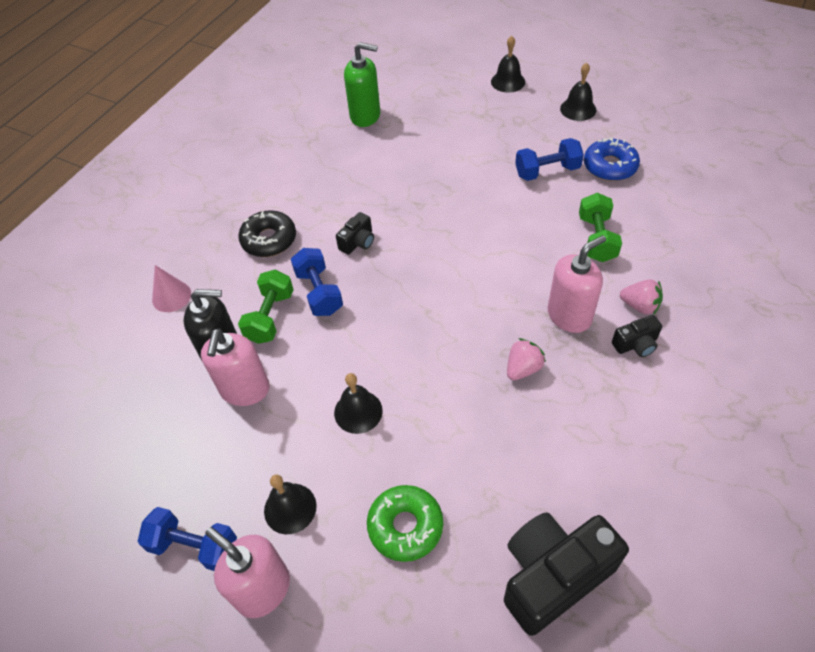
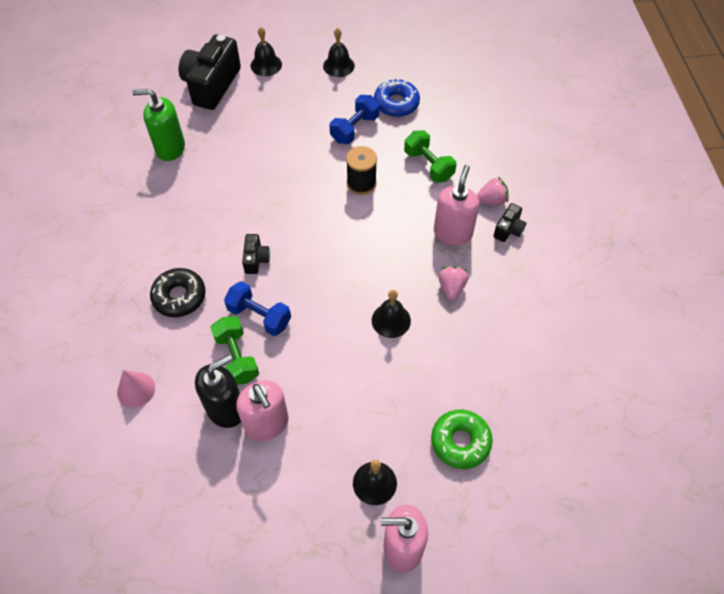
camera: 40 degrees left, 5 degrees up
blue dumbbell [138,507,237,571] -> none
black bell [334,373,383,434] -> black bell moved to [372,290,411,338]
green soap dispenser [344,42,380,127] -> green soap dispenser turned 150 degrees counterclockwise [132,89,185,161]
black camera [504,512,629,636] -> black camera moved to [179,35,241,110]
none -> black spool [346,146,377,195]

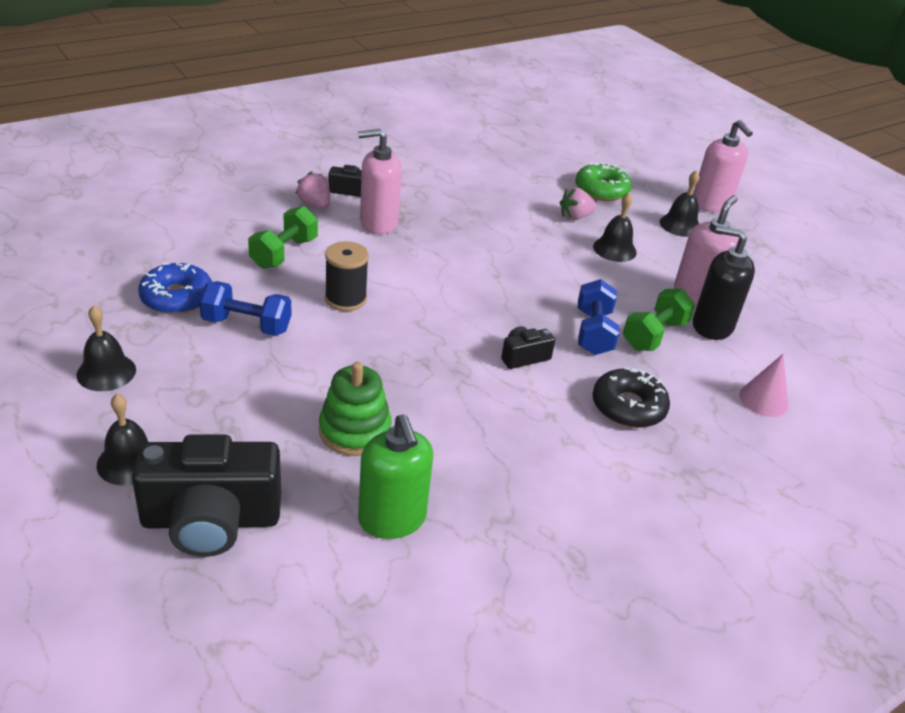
camera: 120 degrees left, 20 degrees down
black bell [372,290,411,338] -> black bell moved to [593,193,637,262]
pink strawberry [438,266,468,301] -> pink strawberry moved to [560,188,597,220]
none -> green stacking toy [319,362,392,456]

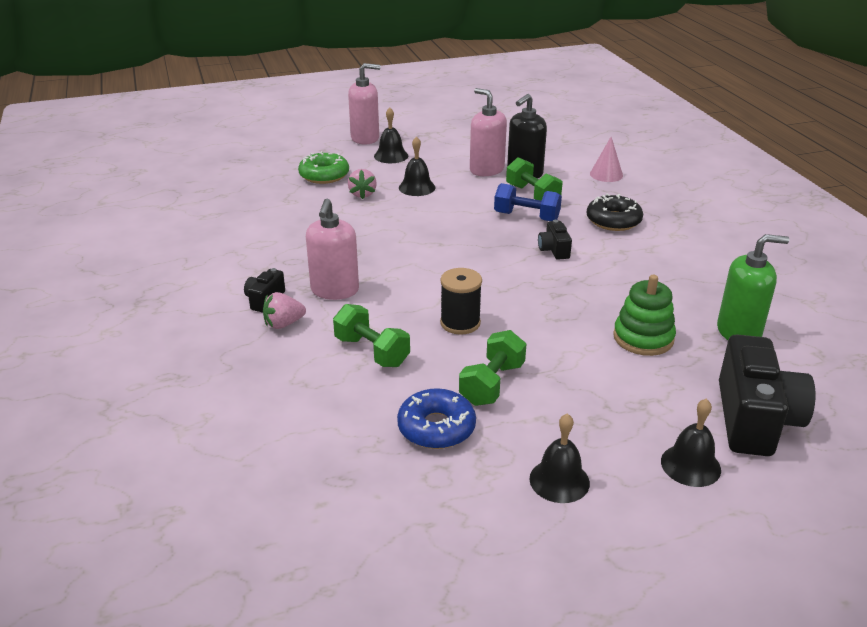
camera: 70 degrees left, 5 degrees down
blue dumbbell [199,281,291,336] -> green dumbbell [459,330,526,406]

